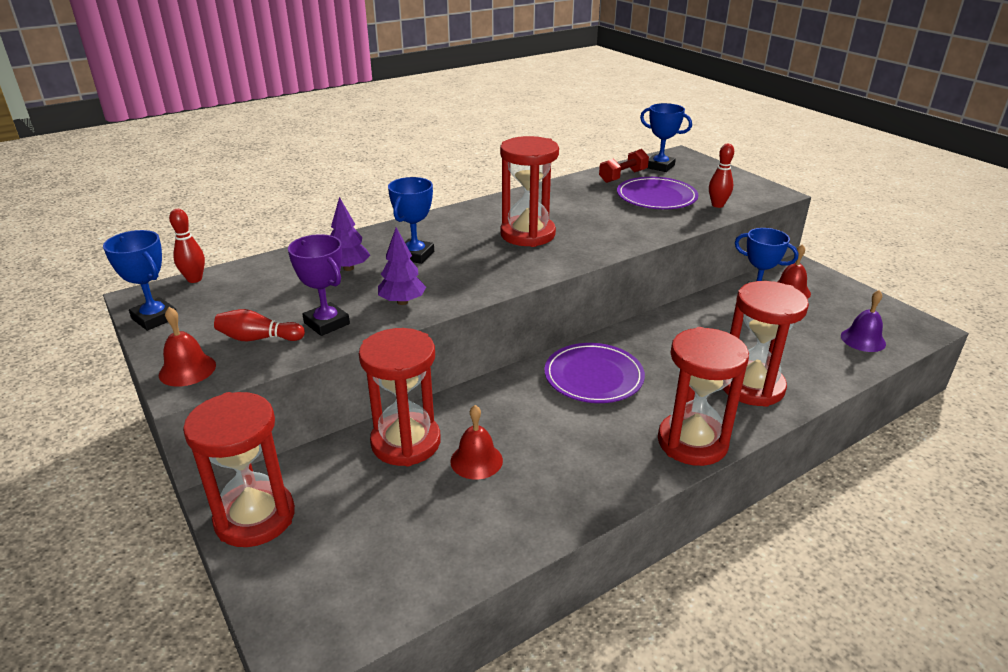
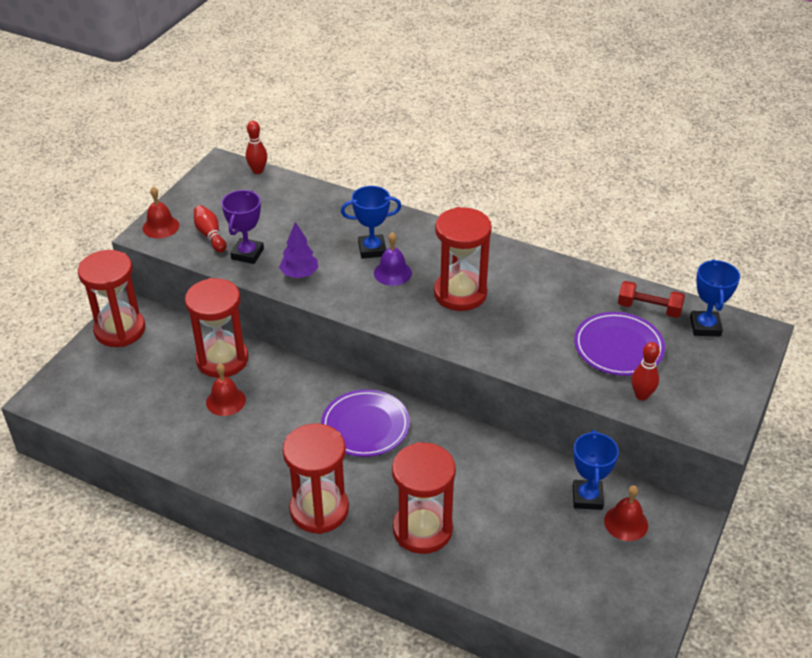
camera: 60 degrees right, 10 degrees up
blue trophy [103,230,176,331] -> none
purple tree [330,197,370,271] -> none
purple bell [841,290,886,352] -> purple bell moved to [374,232,412,286]

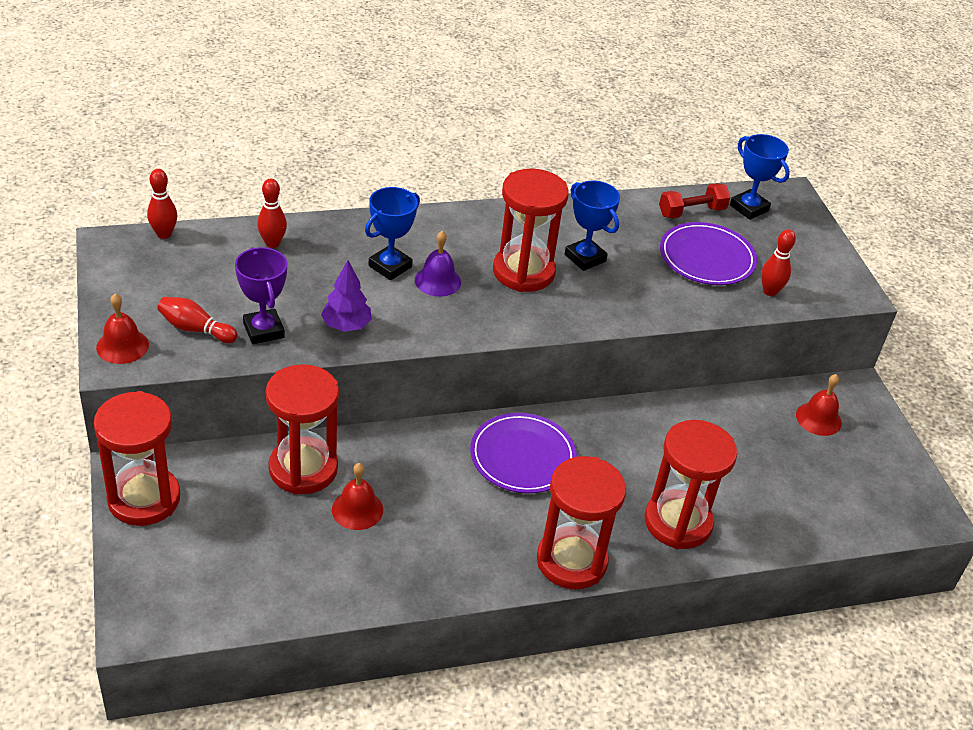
camera: 45 degrees left, 0 degrees up
blue trophy [573,430,619,510] -> blue trophy moved to [565,180,620,271]
none -> red bowling pin [257,178,287,248]

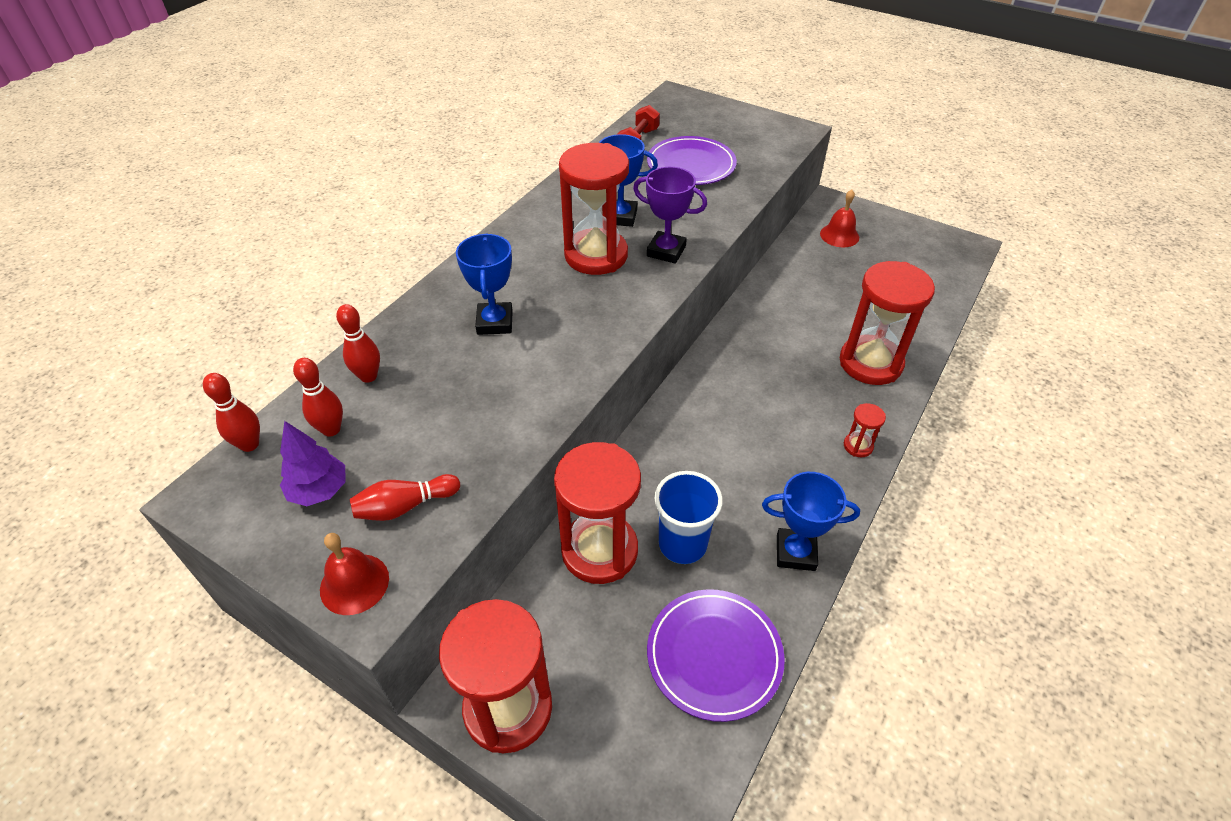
camera: 40 degrees left, 5 degrees up
purple trophy [235,247,287,344] -> purple trophy moved to [633,167,707,264]
purple tree [321,260,372,332] -> purple tree moved to [280,421,345,506]
red bell [332,463,383,530] -> blue cup [655,471,723,564]
purple bell [415,231,461,297] -> none
purple plate [470,413,577,493] -> purple plate moved to [647,589,785,722]
red hourglass [537,456,626,589] -> red hourglass [844,403,886,457], size x0.43
blue trophy [730,134,790,220] -> blue trophy moved to [762,472,860,571]
red bowling pin [761,229,796,296] -> red bowling pin moved to [293,358,343,437]

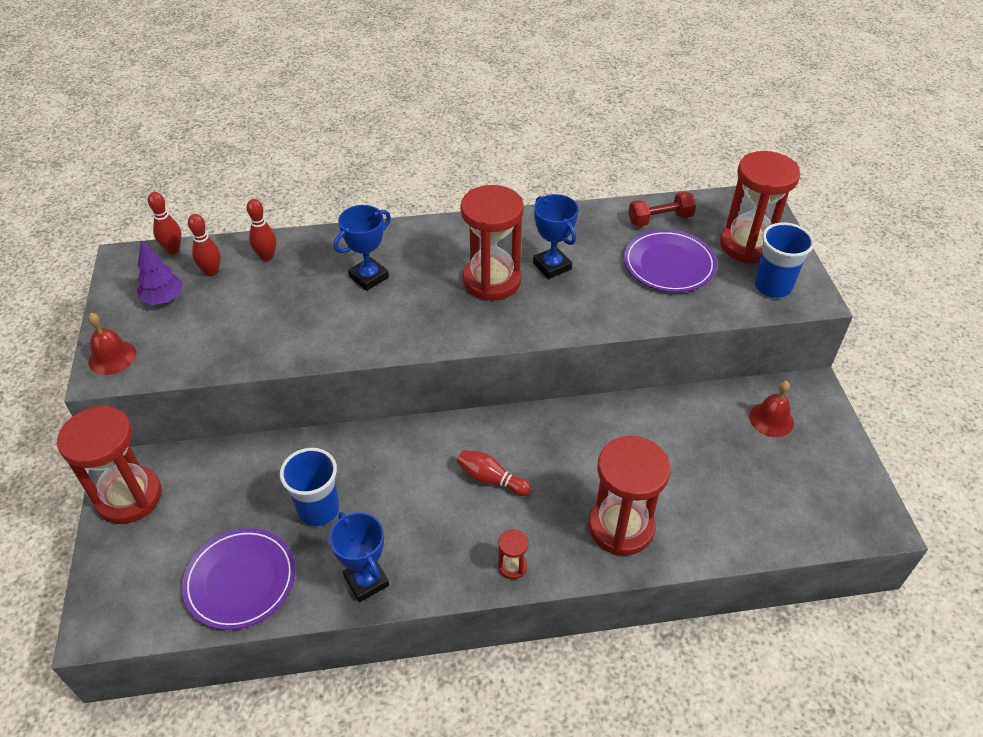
camera: 50 degrees right, 0 degrees up
red bowling pin [350,474,460,521] -> red bowling pin moved to [457,450,531,496]
red hourglass [554,442,641,584] -> red hourglass moved to [720,151,801,264]
purple trophy [633,167,707,264] -> none
none -> blue cup [754,222,814,298]

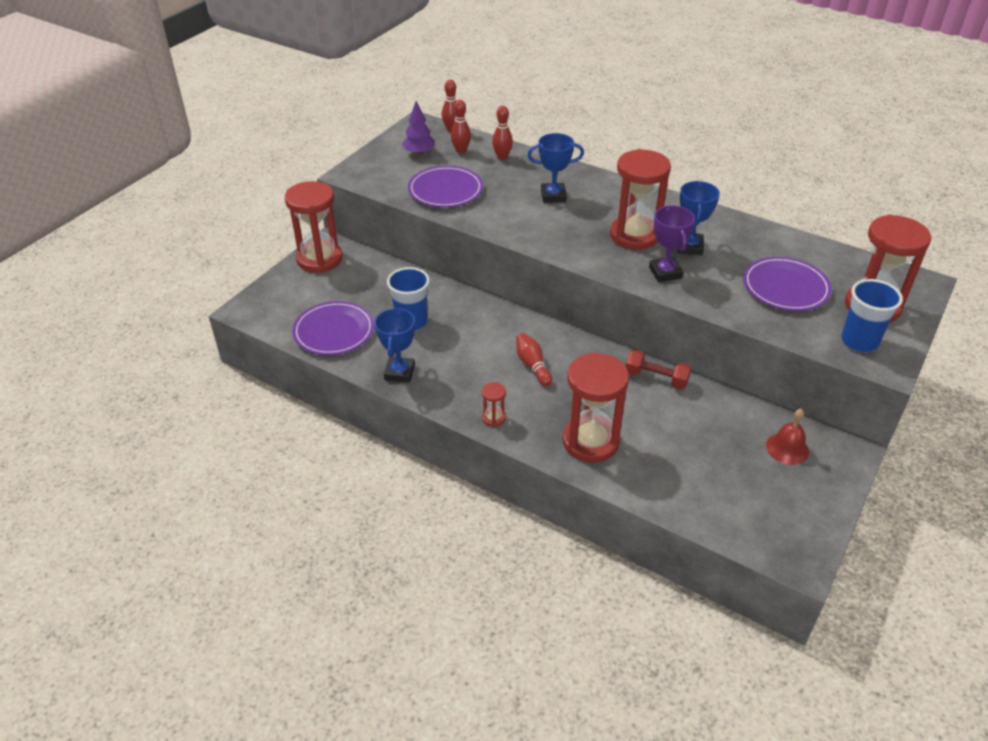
camera: 40 degrees right, 5 degrees down
red bell [88,313,136,375] -> none
red dumbbell [628,192,696,227] -> red dumbbell moved to [626,350,691,389]
none -> purple plate [408,166,483,207]
none -> purple trophy [649,205,695,282]

